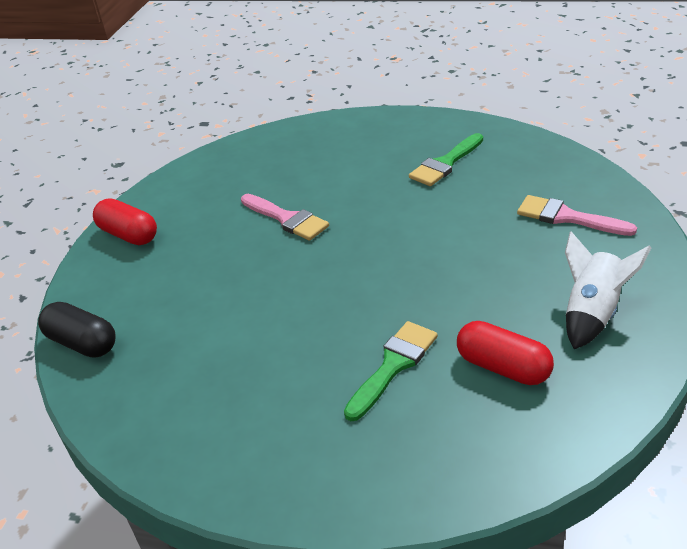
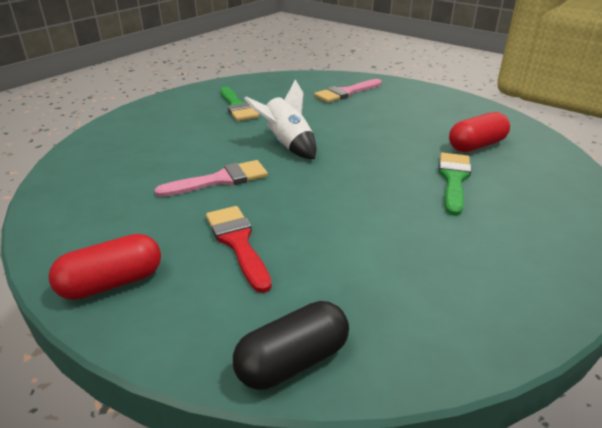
camera: 70 degrees left, 5 degrees down
green brush [344,321,438,421] -> green brush turned 45 degrees clockwise [438,153,471,216]
white rocket [565,231,651,349] -> white rocket moved to [244,79,316,159]
none -> red brush [206,206,272,293]

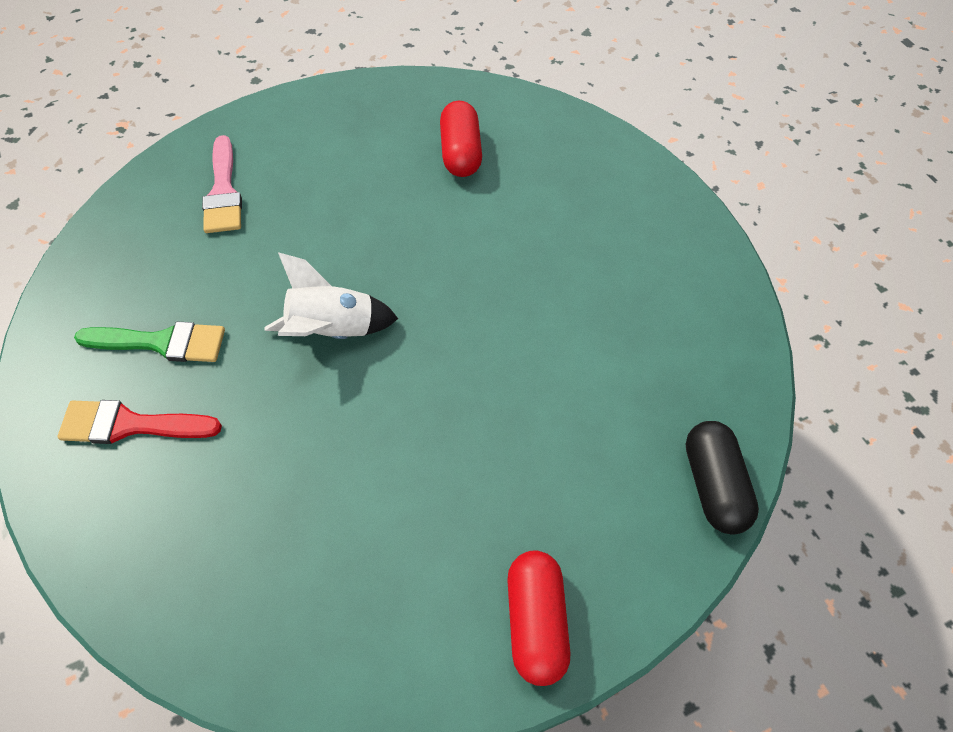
camera: 65 degrees left, 25 degrees up
pink brush [155,160,268,197] -> none
red brush [206,206,272,293] -> red brush moved to [57,400,222,444]
green brush [438,153,471,216] -> none

